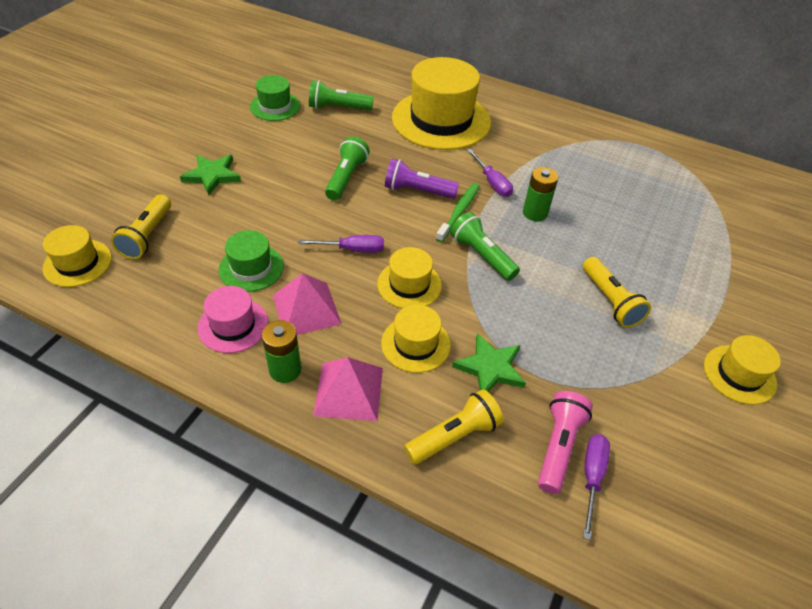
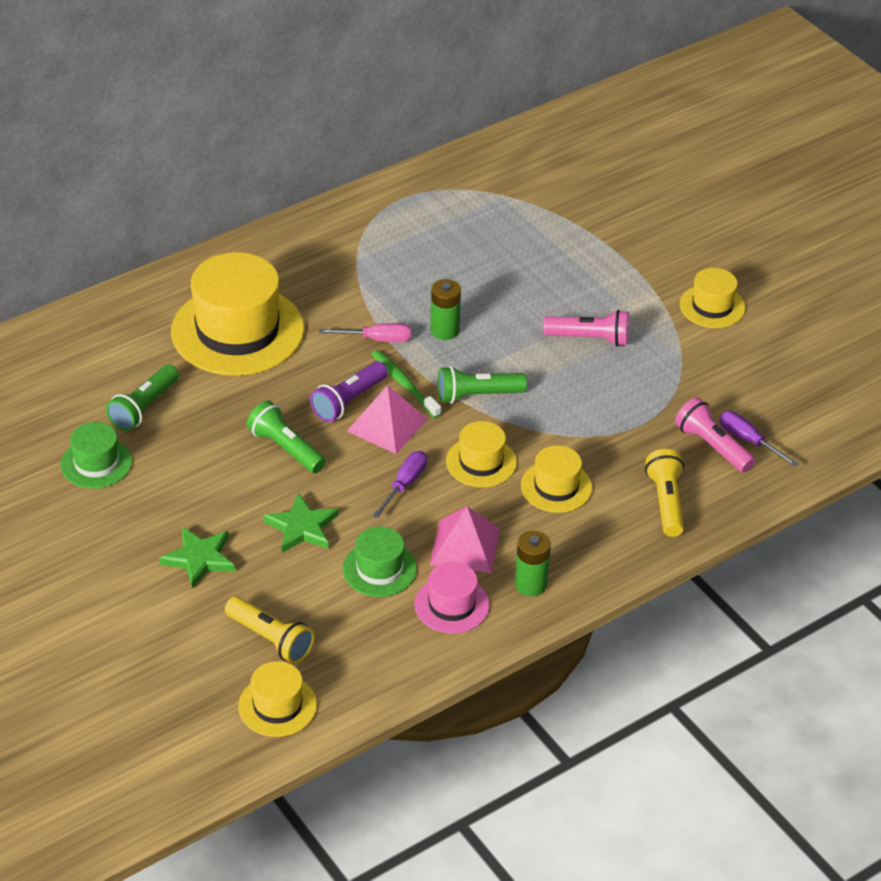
camera: 60 degrees left, 5 degrees down
pink pyramid [313,357,383,421] -> pink pyramid moved to [347,385,428,454]
green star [452,333,526,392] -> green star moved to [263,493,339,553]
purple screwdriver [467,149,513,197] -> pink screwdriver [319,323,411,342]
yellow flashlight [583,257,651,328] -> pink flashlight [543,310,629,347]

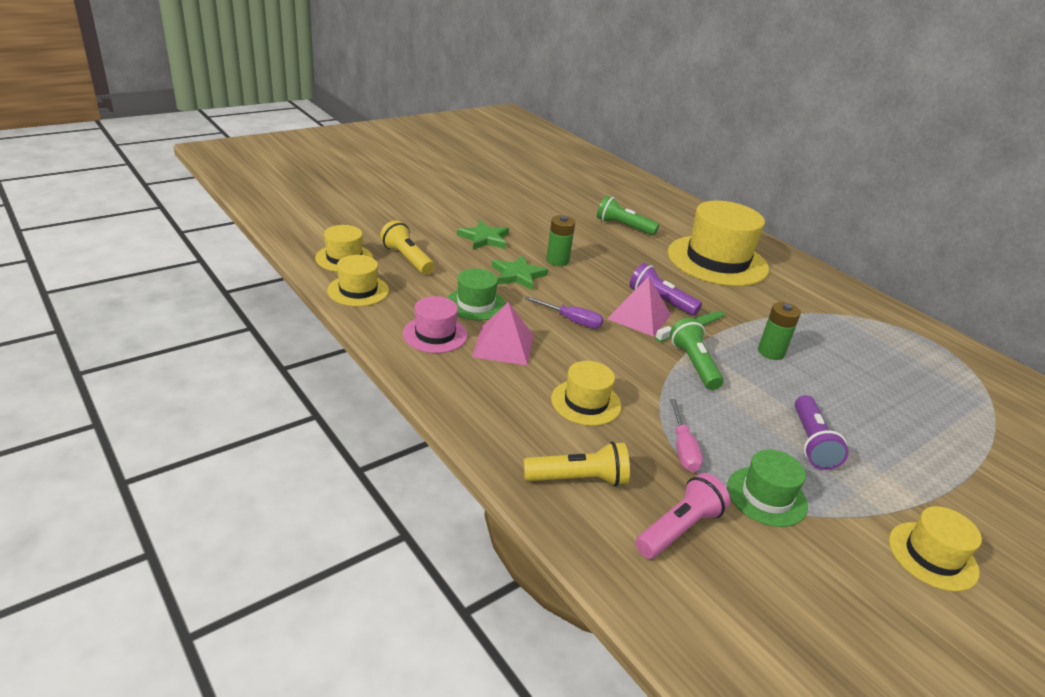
camera: 85 degrees right, 10 degrees down
green hat [61,422,132,489] -> green hat moved to [727,449,808,527]
yellow flashlight [225,596,315,664] -> yellow flashlight turned 105 degrees clockwise [380,220,434,274]
green flashlight [247,401,326,473] -> none
pink screwdriver [319,323,411,342] -> pink screwdriver moved to [670,399,703,472]
yellow hat [446,421,517,487] -> yellow hat moved to [327,255,389,306]
green battery [515,531,551,596] -> green battery moved to [546,215,575,266]
pink flashlight [543,310,629,347] -> purple flashlight [795,395,849,470]
purple screwdriver [719,411,799,467] -> none

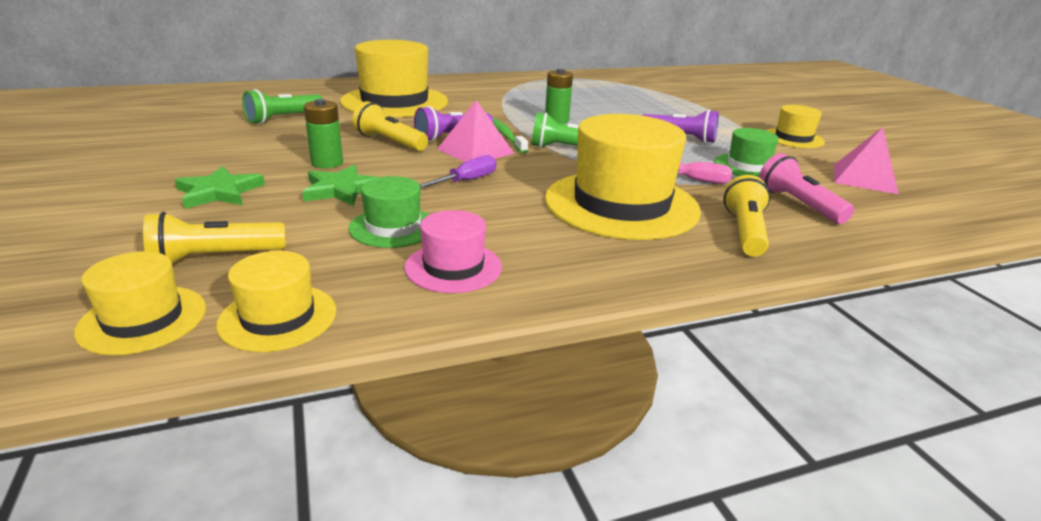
camera: 70 degrees left, 5 degrees down
pink pyramid [472,302,533,366] -> pink pyramid moved to [834,127,899,194]
yellow hat [551,361,621,426] -> yellow hat [545,114,701,240], size x1.99
none -> yellow flashlight [352,101,428,151]

